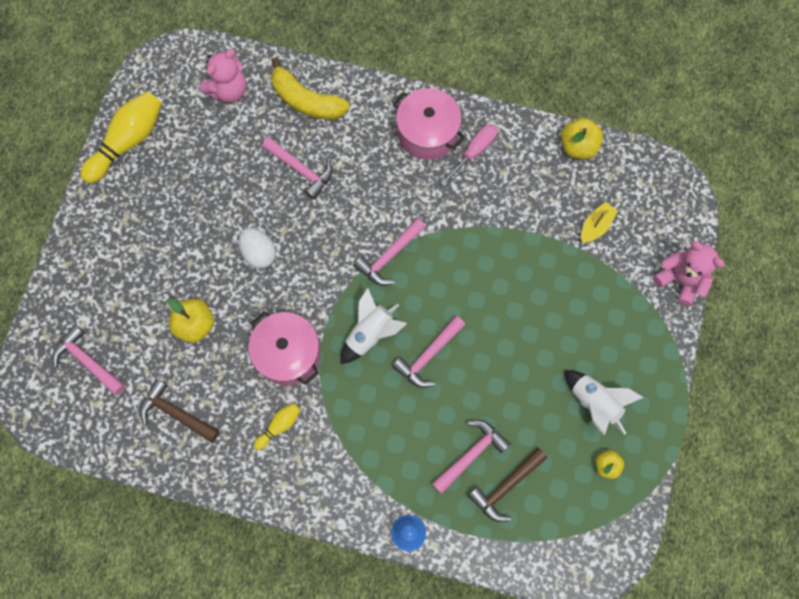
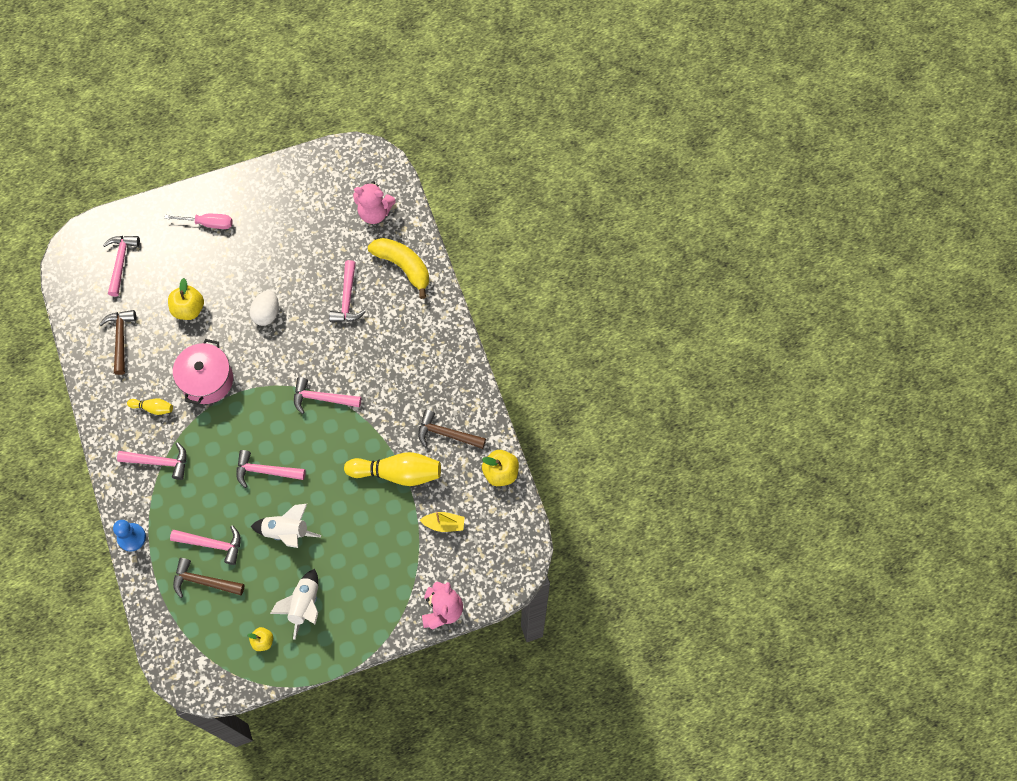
camera: 55 degrees right, 5 degrees down
yellow bowling pin [80,91,162,183] -> yellow bowling pin moved to [344,452,441,486]
yellow banana [271,57,350,120] -> yellow banana turned 135 degrees clockwise [368,238,429,299]
white rocket [340,287,407,364] -> white rocket moved to [251,504,321,548]
pink pot [393,88,465,160] -> none
pink screwdriver [441,124,498,186] -> pink screwdriver moved to [164,214,233,229]
none -> pink hammer [117,442,187,480]
none -> brown hammer [418,410,486,449]

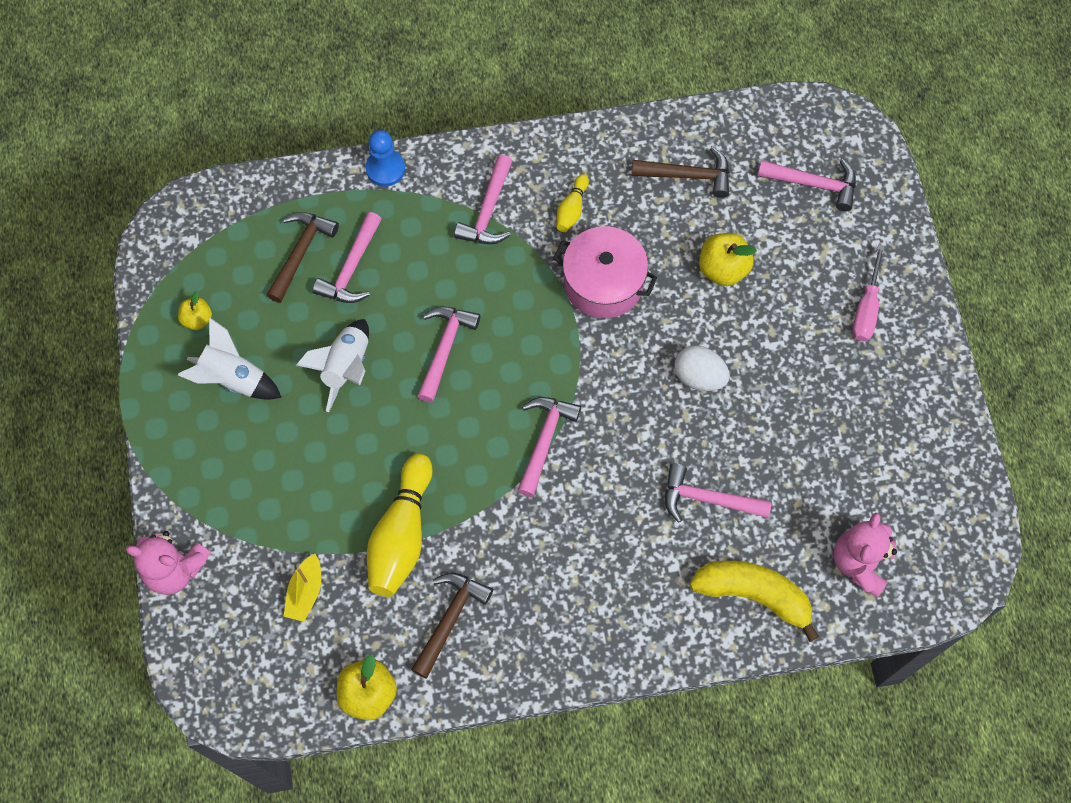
camera: 100 degrees right, 0 degrees up
yellow banana [368,238,429,299] -> yellow banana turned 120 degrees counterclockwise [690,561,819,642]

